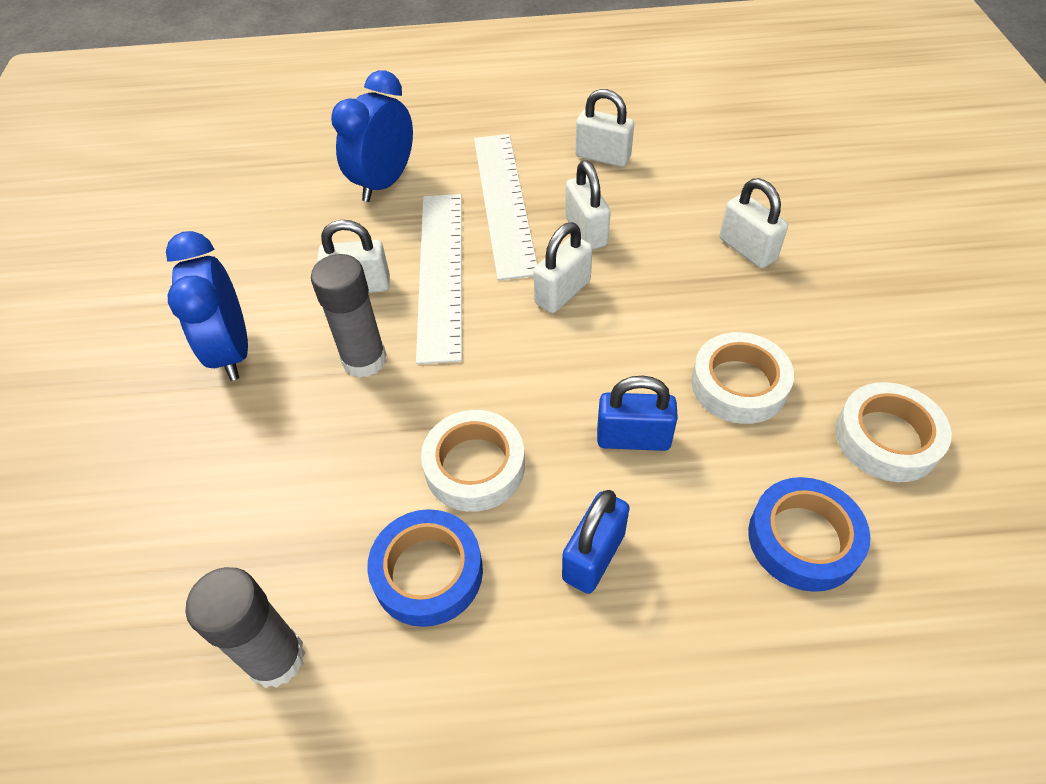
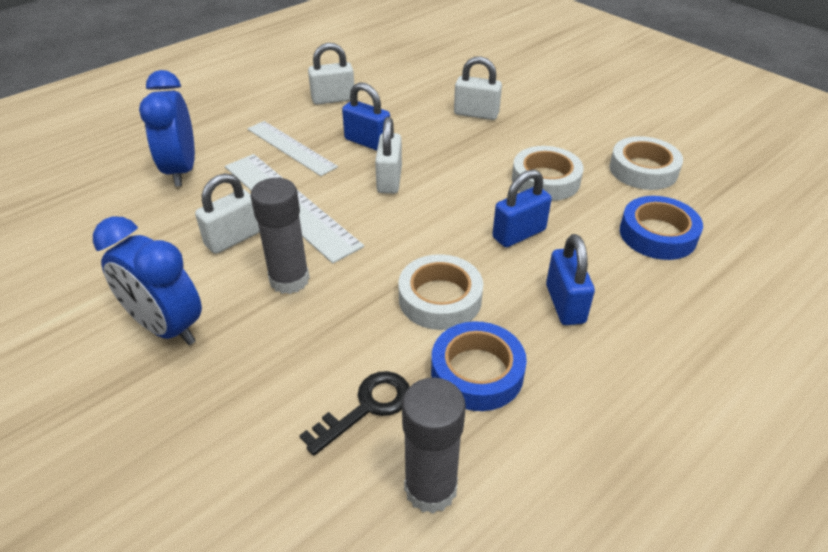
camera: 40 degrees left, 10 degrees down
white ruler [474,134,538,281] -> white ruler [247,121,338,176], size x0.66
white padlock [565,160,611,250] -> blue padlock [342,82,390,151]
none -> black key [299,371,410,456]

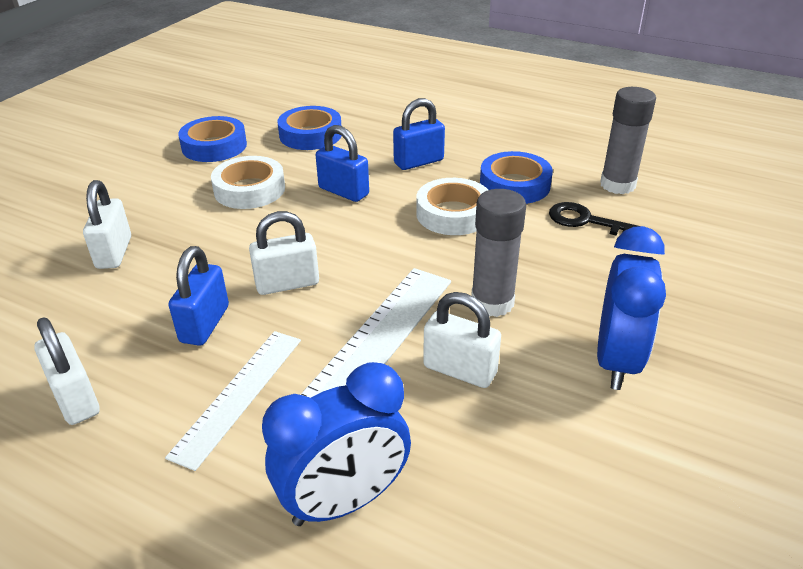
camera: 110 degrees left, 5 degrees down
white tape [609,136,683,190] -> blue tape [178,116,247,162]

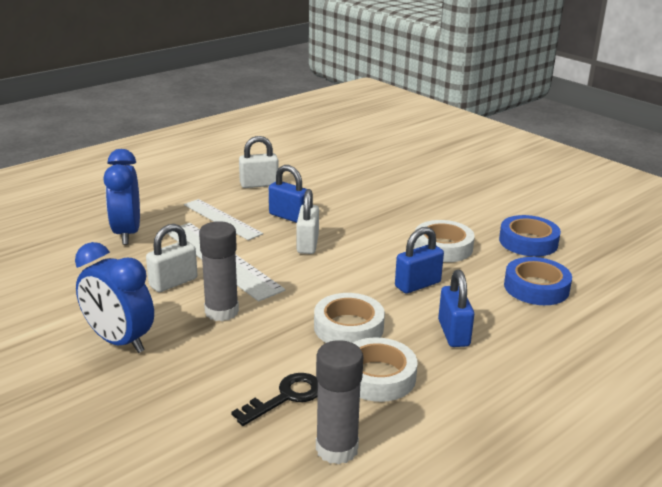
camera: 110 degrees right, 10 degrees down
white padlock [83,180,131,269] -> none
blue tape [480,151,553,204] -> white tape [353,337,417,402]

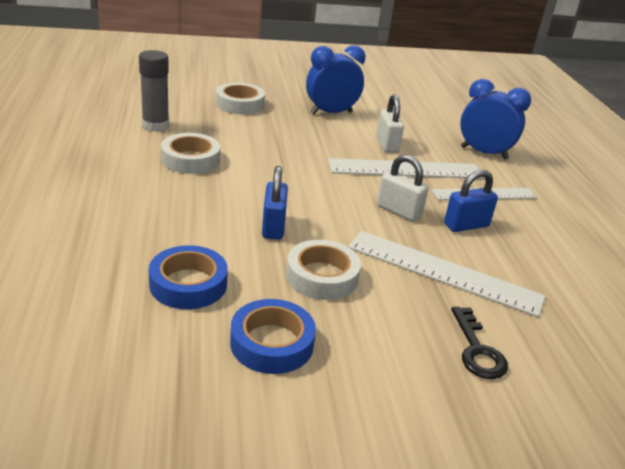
camera: 120 degrees right, 5 degrees up
grey glue stick [199,221,239,321] -> none
black key [231,373,318,426] -> black key moved to [451,307,508,379]
white padlock [239,136,279,188] -> none
white tape [314,293,385,343] -> white tape moved to [216,83,265,114]
blue padlock [438,270,474,347] -> none
none -> white ruler [348,231,546,317]

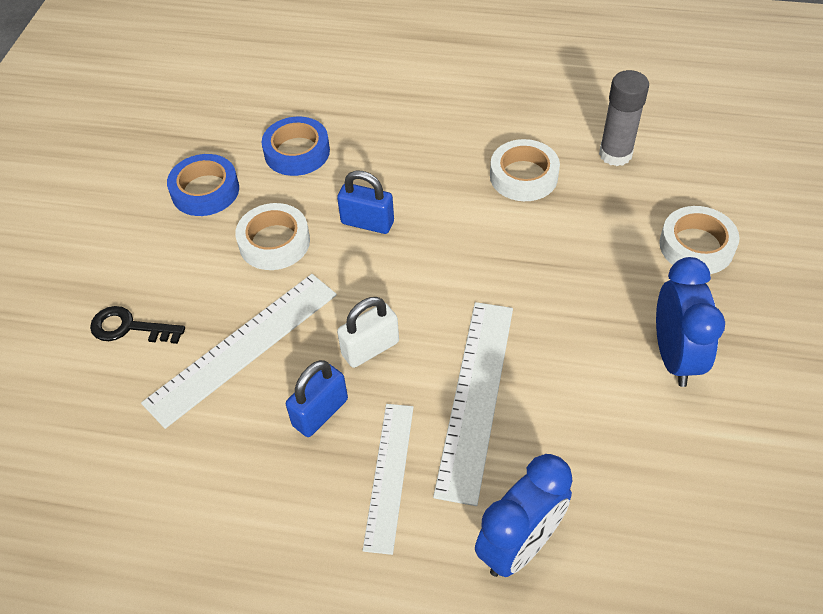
camera: 115 degrees right, 20 degrees up
white padlock [376,94,404,153] -> none
blue padlock [444,170,498,232] -> blue padlock turned 45 degrees clockwise [286,360,348,437]

